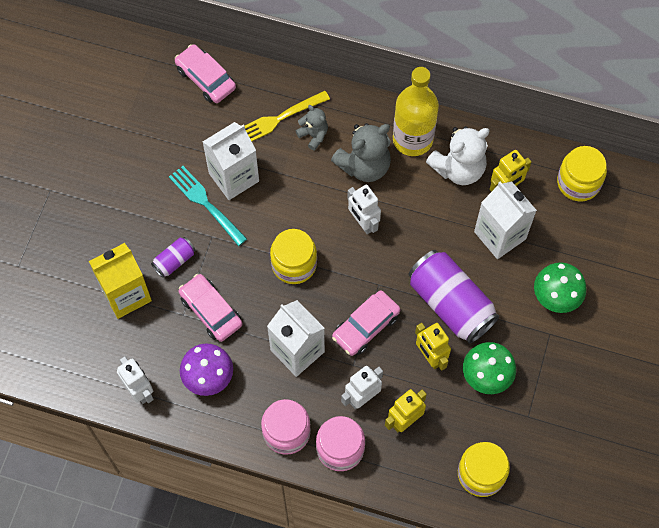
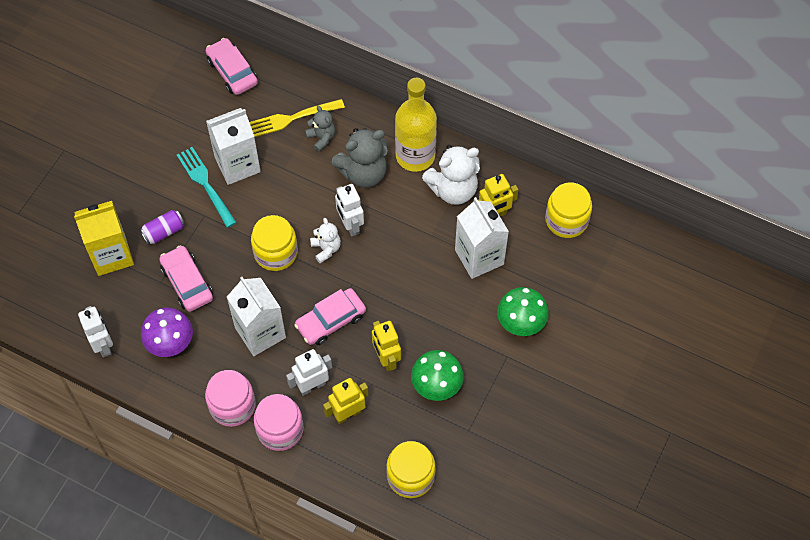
camera: 10 degrees right, 5 degrees down
purple can [408,250,499,344] -> none
none -> white teddy bear [310,218,341,263]

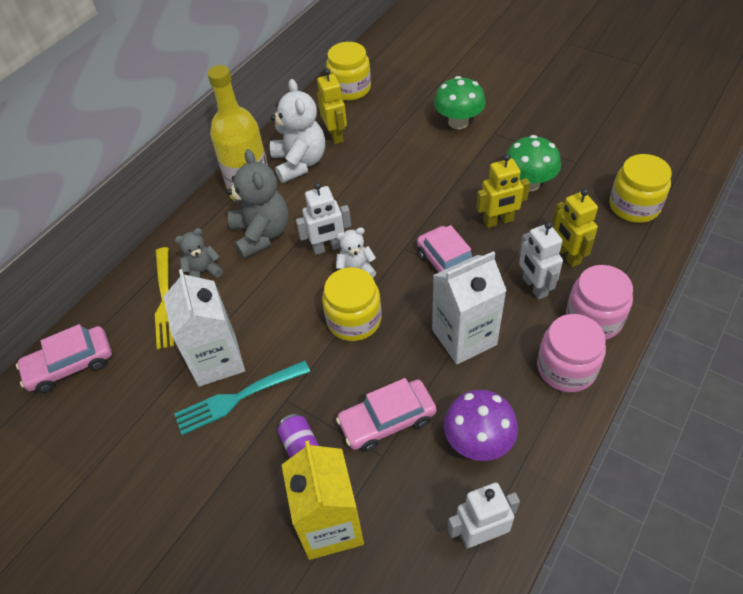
camera: 80 degrees left, 10 degrees down
white carton [455,197,509,279] -> none

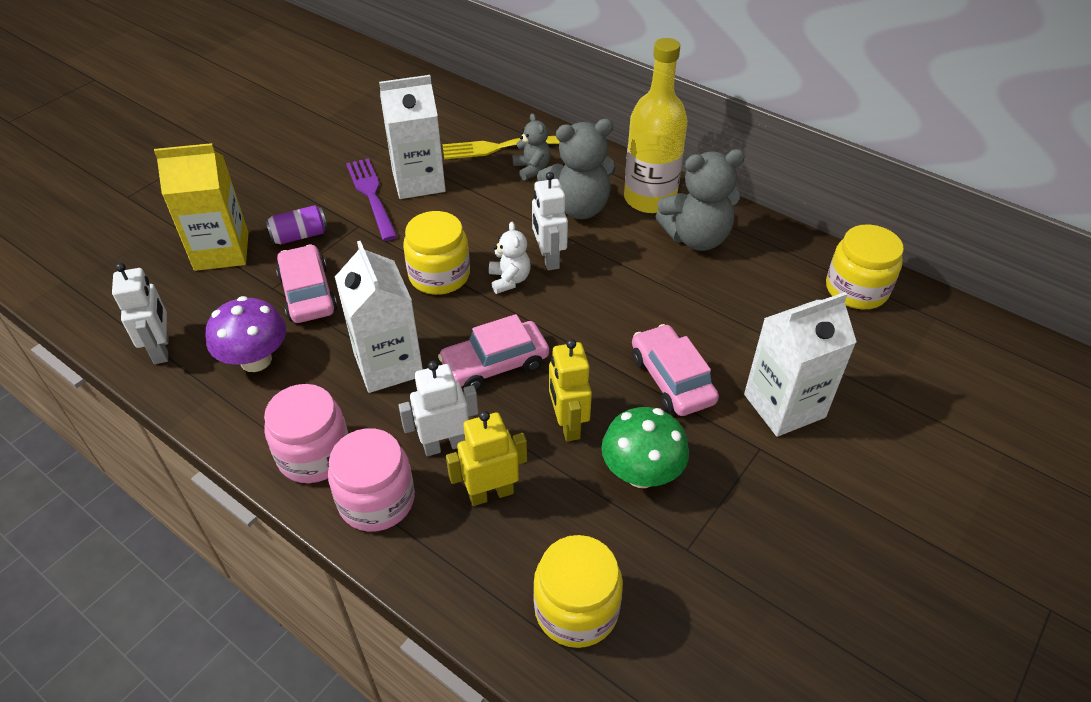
camera: 90 degrees right, 5 degrees down
pink car [16,324,112,393] -> pink car moved to [632,324,719,416]
turquoise fork [174,360,310,435] -> purple fork [346,158,398,241]
white teddy bear [270,79,325,183] -> grey teddy bear [655,149,745,251]
yellow robot [317,69,347,144] -> none
green mushroom [434,76,486,129] -> white carton [744,292,857,437]

